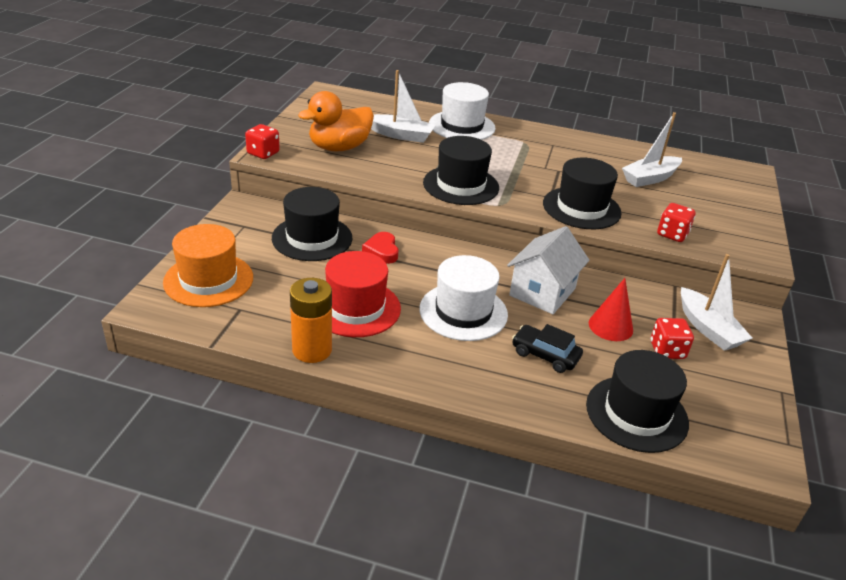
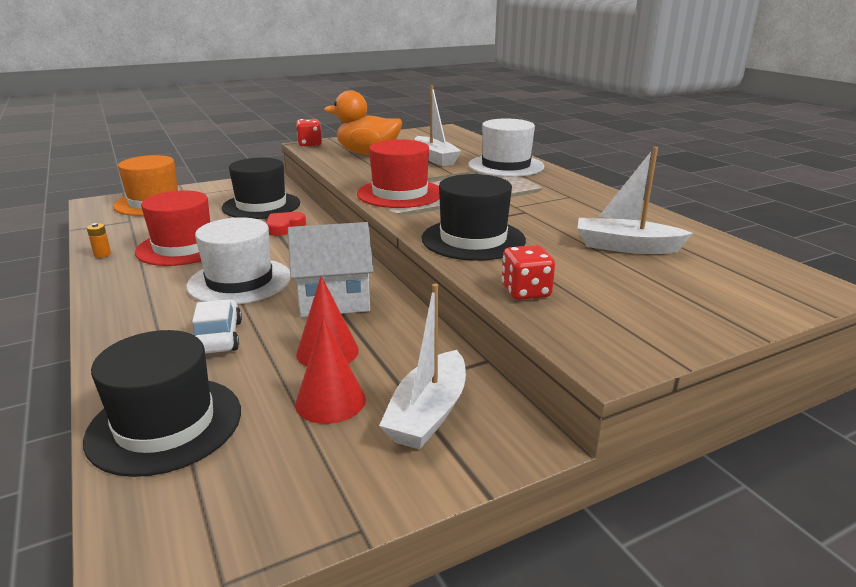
camera: 50 degrees right, 10 degrees down
orange battery [290,278,332,363] -> orange battery [87,223,111,258], size x0.42
black hat [423,136,499,205] -> red hat [357,139,440,208]
black car [512,324,583,373] -> white car [192,299,242,354]
red dice [651,318,694,359] -> red cone [295,318,366,424]

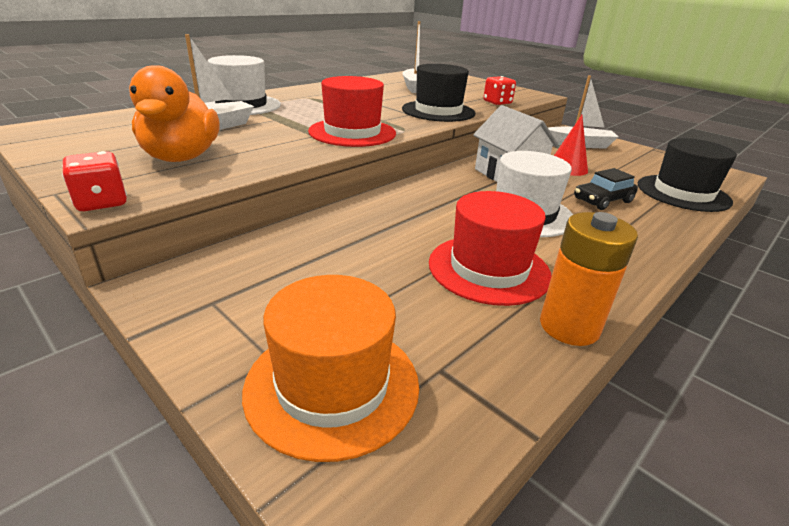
camera: 110 degrees left, 5 degrees up
orange battery [87,223,111,258] -> orange battery [540,212,638,346], size x2.40
white car [192,299,242,354] -> black car [574,168,638,210]
black hat [222,158,300,219] -> none
red heart [266,212,306,236] -> none
red cone [295,318,366,424] -> none

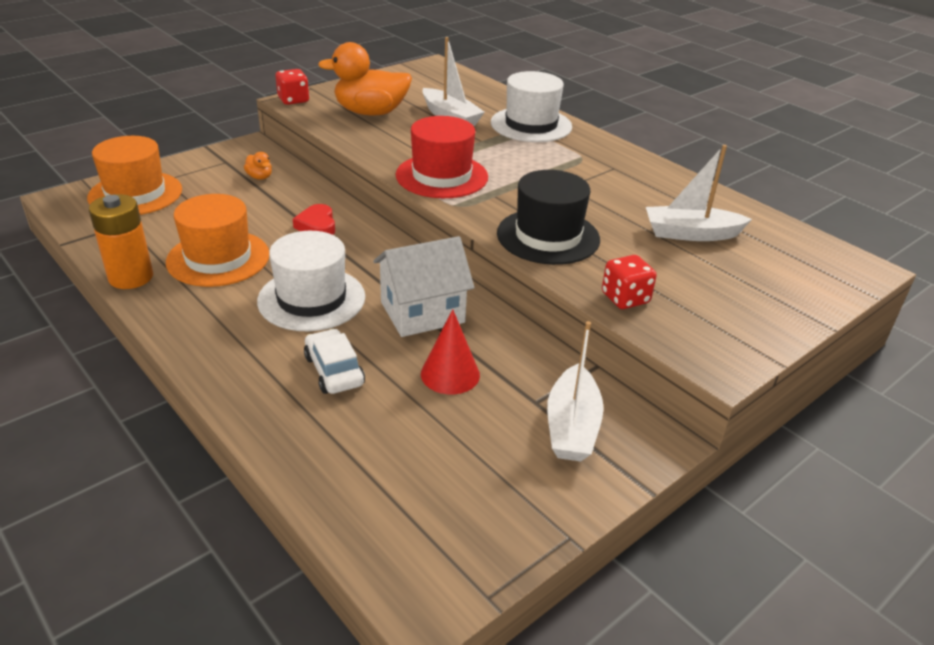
camera: 95 degrees right, 5 degrees up
red hat [429,191,551,306] -> orange hat [166,194,269,287]
black car [574,168,638,210] -> white car [304,329,365,394]
black hat [638,138,737,212] -> none
none -> orange duck [244,152,272,180]
none -> red heart [293,204,335,235]

